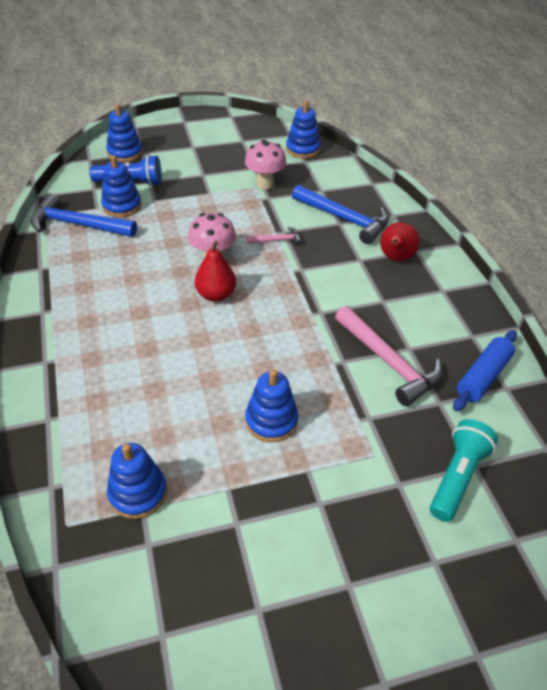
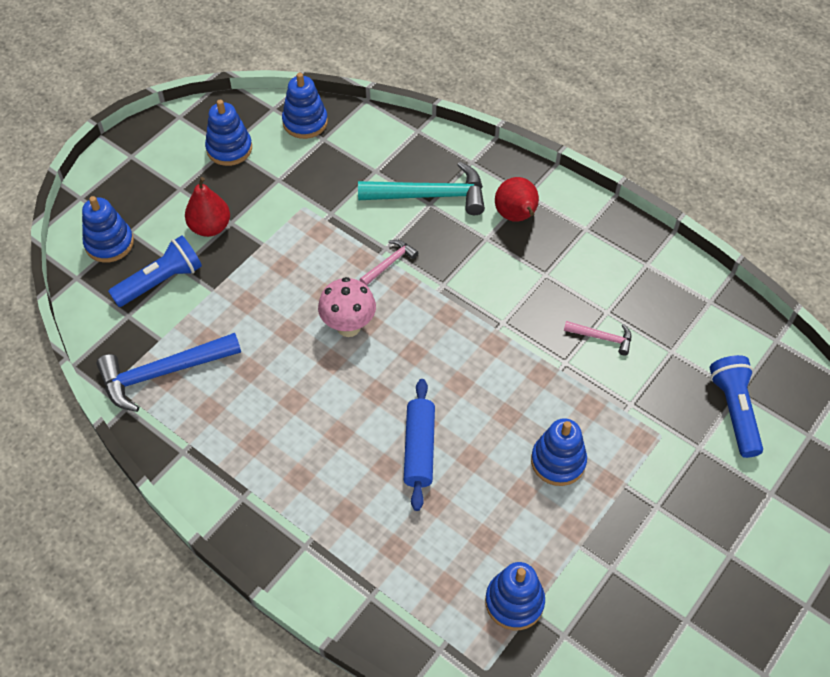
camera: 35 degrees left, 10 degrees up
blue stacking toy [101,155,141,217] -> blue stacking toy moved to [205,100,252,166]
red pear [195,241,236,302] -> red pear moved to [185,177,230,237]
pink mushroom [245,140,286,189] -> none
blue hammer [292,185,389,244] -> turquoise hammer [358,162,485,215]
pink hammer [335,306,443,406] -> pink hammer [564,321,631,356], size x0.50
turquoise flashlight [430,419,498,522] -> blue flashlight [709,355,763,458]
blue rolling pin [453,330,517,412] -> blue rolling pin moved to [404,379,435,511]

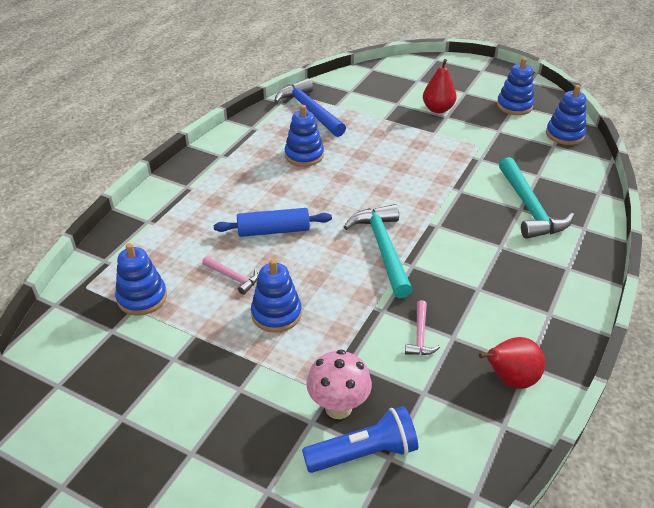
camera: 80 degrees right, 15 degrees down
blue stacking toy [82,196,134,263] -> blue stacking toy moved to [285,105,324,167]
blue flashlight [108,235,202,307] -> none
pink mushroom [318,277,376,337] -> pink mushroom moved to [306,350,372,419]
pink hammer [359,240,418,286] -> pink hammer moved to [202,256,259,295]
red pear [495,177,539,222] -> red pear moved to [479,337,545,389]
none -> turquoise hammer [344,204,413,298]

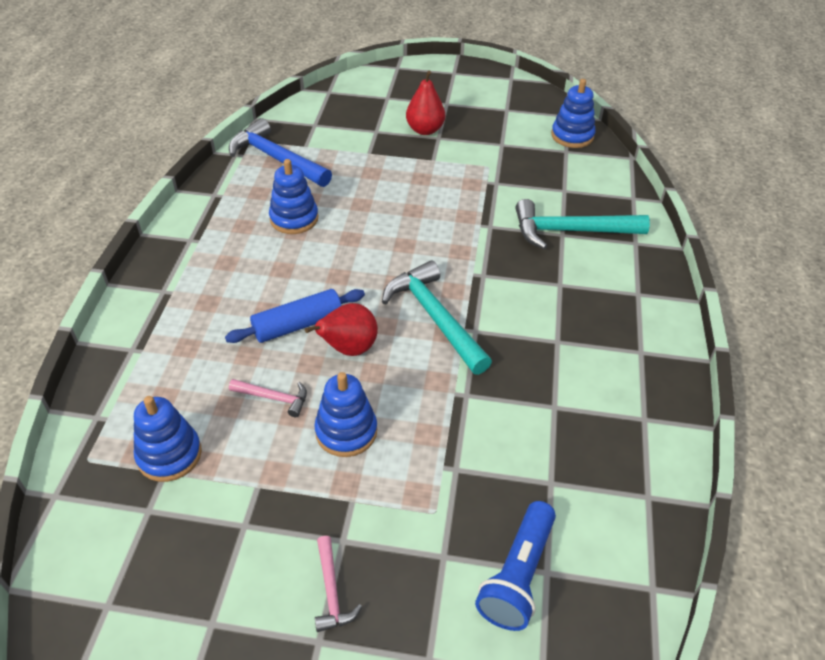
camera: 20 degrees left, 5 degrees up
blue flashlight [302,406,418,473] -> blue flashlight turned 150 degrees clockwise [475,501,556,631]
pink mushroom [306,350,372,419] -> none
pink hammer [405,300,440,355] -> pink hammer moved to [315,536,362,632]
red pear [479,337,545,389] -> red pear moved to [305,303,378,356]
blue stacking toy [497,58,534,115] -> none
turquoise hammer [499,157,574,239] -> turquoise hammer turned 120 degrees clockwise [516,199,650,249]

